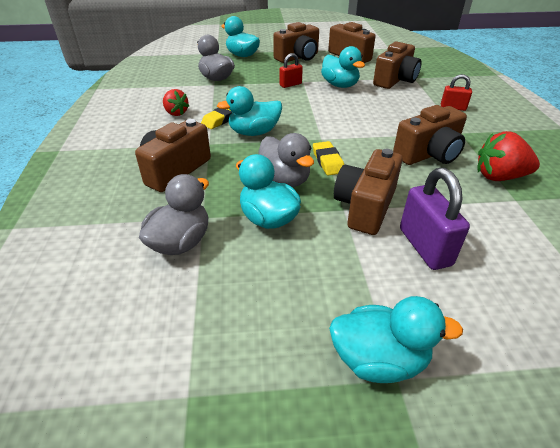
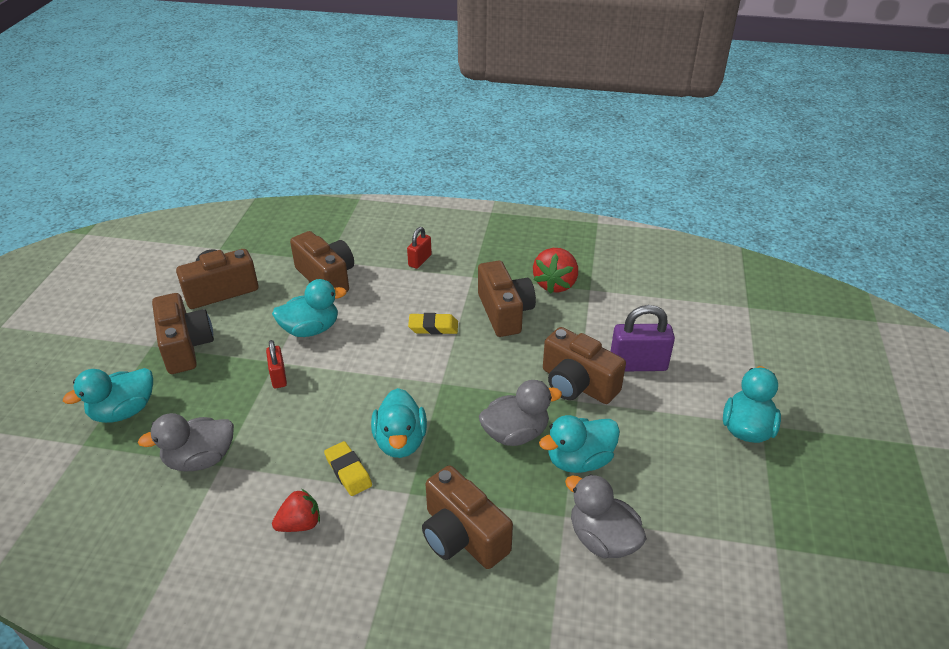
camera: 75 degrees left, 0 degrees up
yellow eraser [313,141,344,176] -> yellow eraser moved to [408,313,458,335]

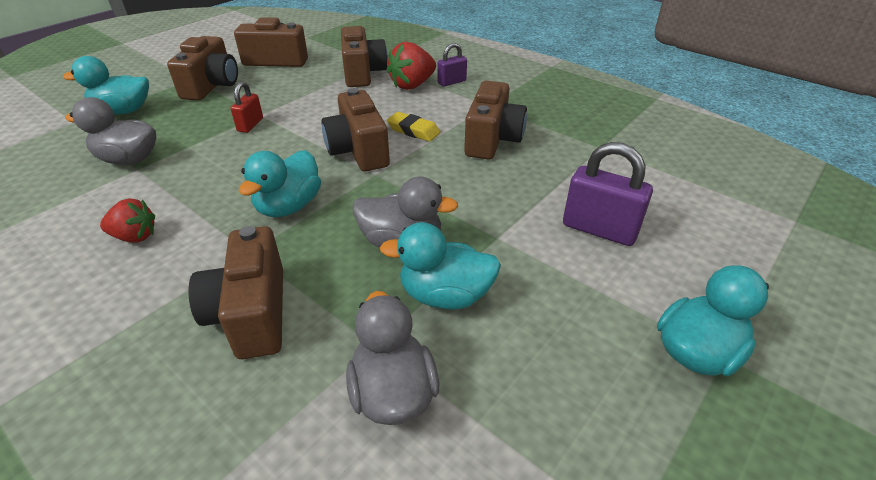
camera: 30 degrees right, 0 degrees up
turquoise duck [272,279,347,337] -> none
yellow eraser [324,441,372,496] -> none
red padlock [407,227,432,269] -> purple padlock [438,43,467,87]
red strawberry [533,248,578,294] -> red strawberry moved to [387,42,436,90]
brown camera [543,327,626,404] -> brown camera moved to [322,88,390,171]

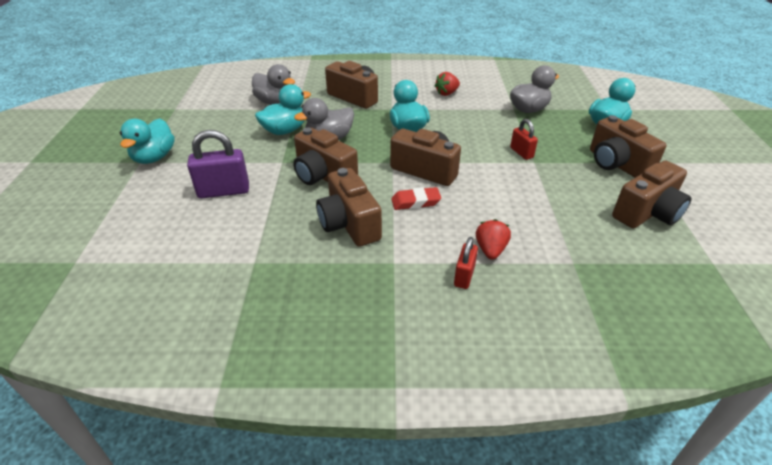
camera: 140 degrees right, 0 degrees up
brown camera [341,26,388,87] -> brown camera moved to [293,127,358,185]
red strawberry [387,42,436,90] -> red strawberry [476,219,511,260], size x0.66
yellow eraser [387,112,440,142] -> red eraser [391,187,441,210]
purple padlock [438,43,467,87] -> red padlock [454,237,478,289]

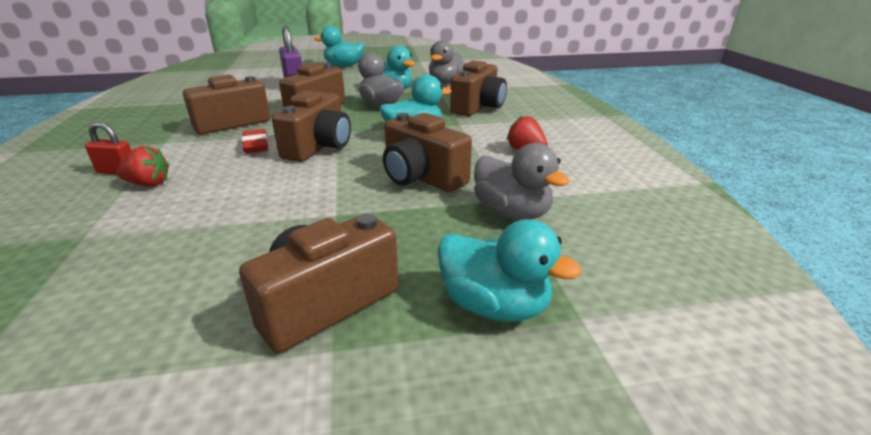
camera: 80 degrees right, 10 degrees down
red padlock [510,119,538,160] -> none
brown camera [612,160,692,228] -> brown camera moved to [383,113,472,192]

